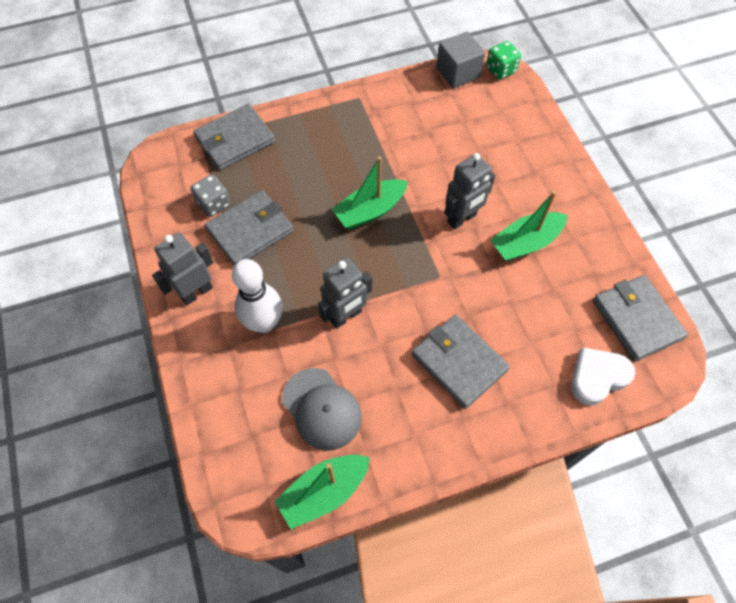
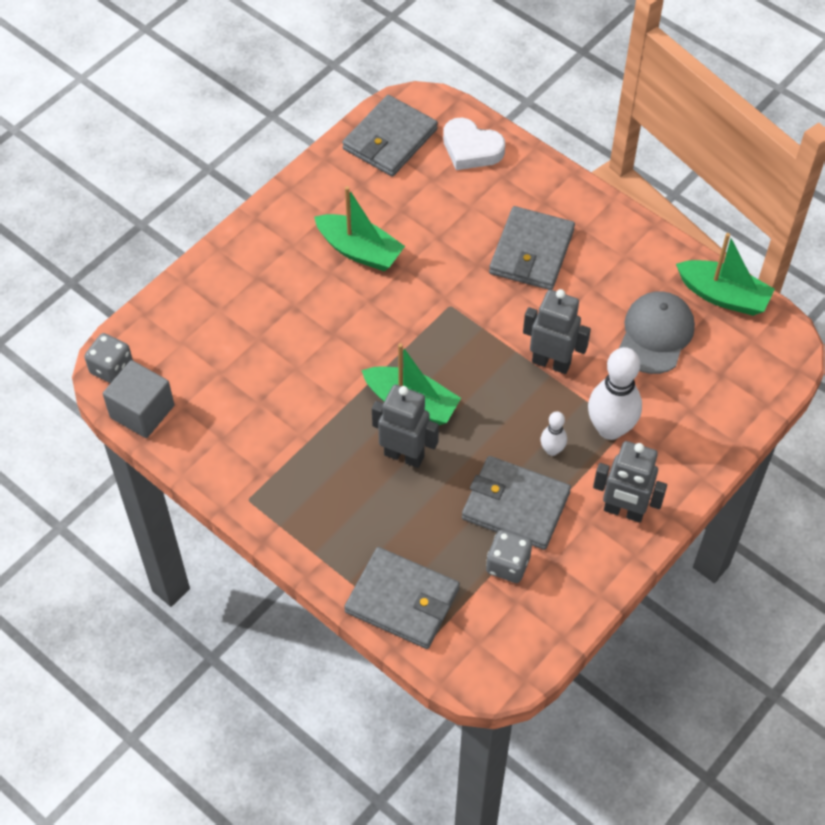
camera: 120 degrees left, 5 degrees down
grey robot [444,153,495,229] -> grey robot moved to [372,385,439,468]
green dice [486,41,521,80] -> grey dice [84,333,133,383]
none -> white bowling pin [541,411,567,456]

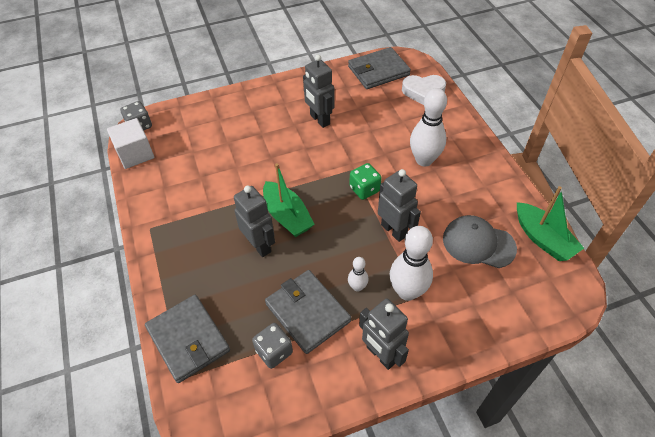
camera: 30 degrees right, 5 degrees down
grey cube [103,360,174,438] -> white cube [107,118,154,169]
green boat [314,186,405,272] -> grey robot [303,55,335,128]
white heart [443,118,505,170] -> white heart turned 60 degrees counterclockwise [402,75,446,105]
grey wallet [489,206,575,290] -> white bowling pin [410,88,447,166]
grey cap [619,291,695,374] -> grey cap turned 120 degrees counterclockwise [443,215,517,268]
none -> green dice [349,163,382,200]

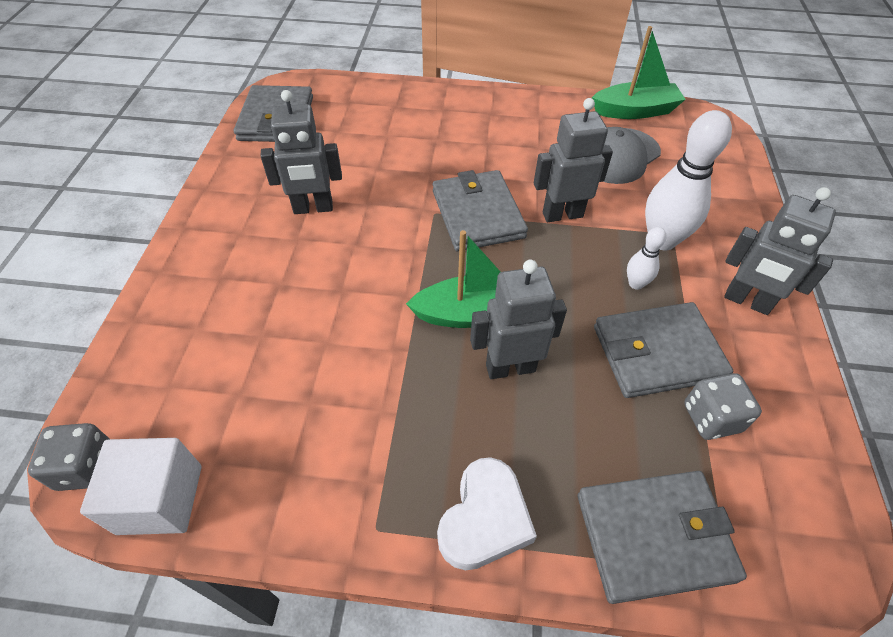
camera: 65 degrees left, 0 degrees up
green dice [349,163,382,200] -> grey wallet [433,170,528,251]
grey robot [359,299,409,370] -> grey robot turned 45 degrees clockwise [724,187,836,315]
white heart [402,75,446,105] -> white heart moved to [437,457,537,571]
white bowling pin [410,88,447,166] -> none

